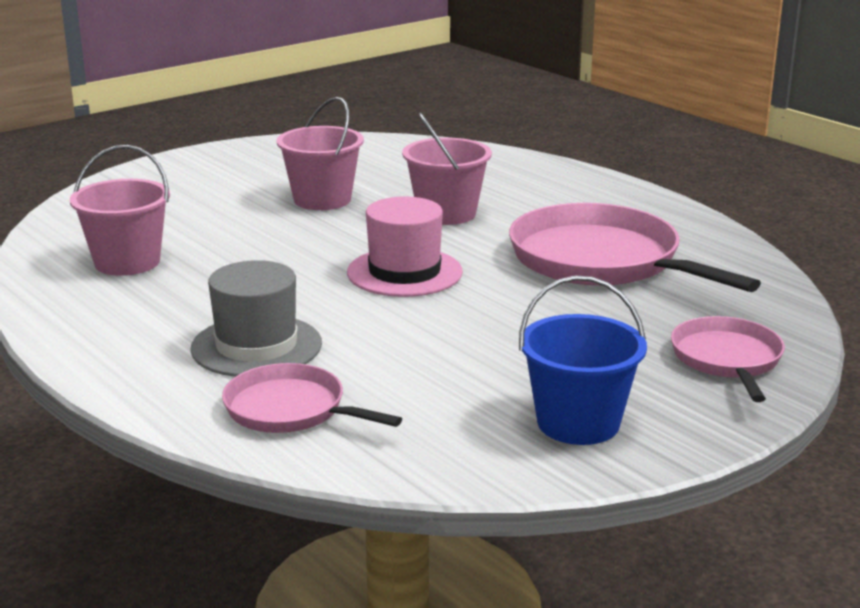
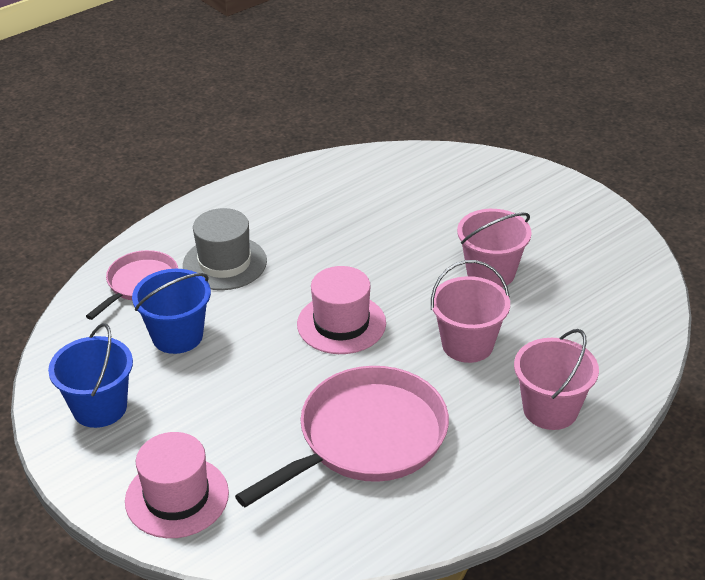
camera: 90 degrees right, 15 degrees up
pink bucket [70,145,170,276] -> pink bucket moved to [514,329,599,430]
pink pan [671,316,785,402] -> pink hat [125,432,229,538]
none -> blue bucket [132,269,211,354]

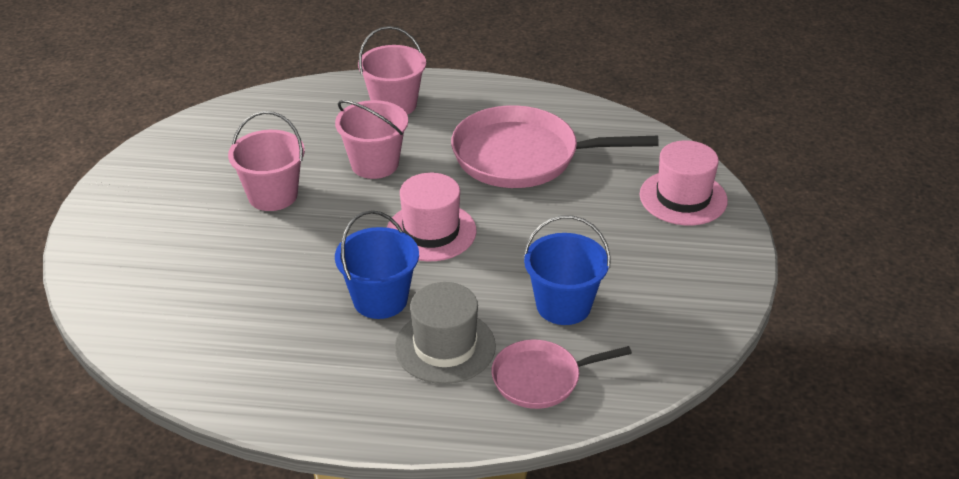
camera: 135 degrees left, 0 degrees up
blue bucket [48,323,133,428] -> blue bucket moved to [335,210,419,319]

